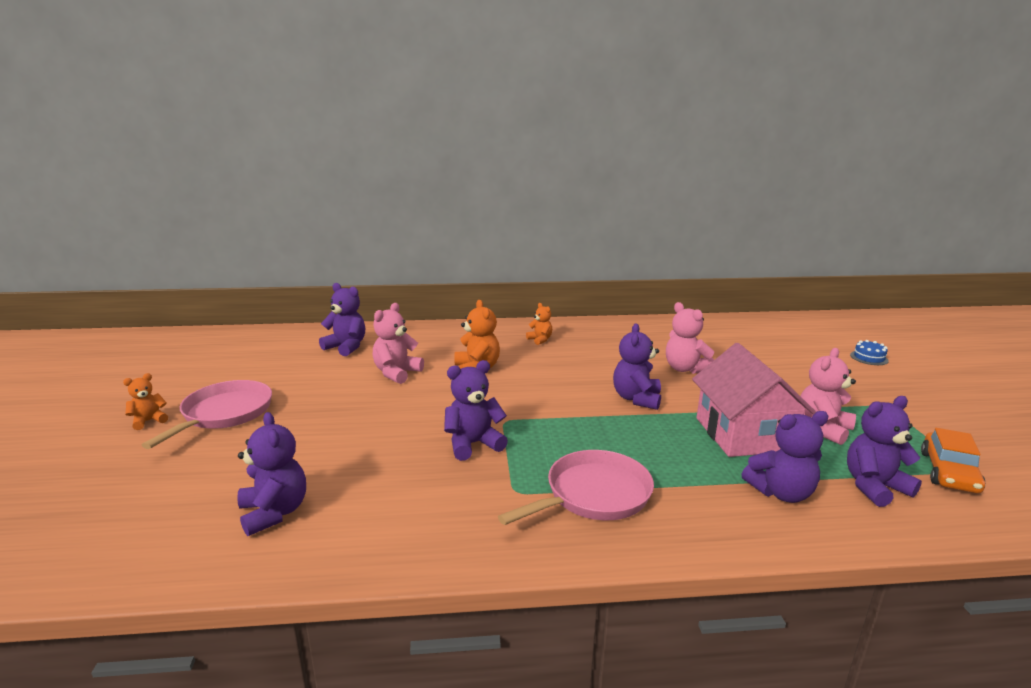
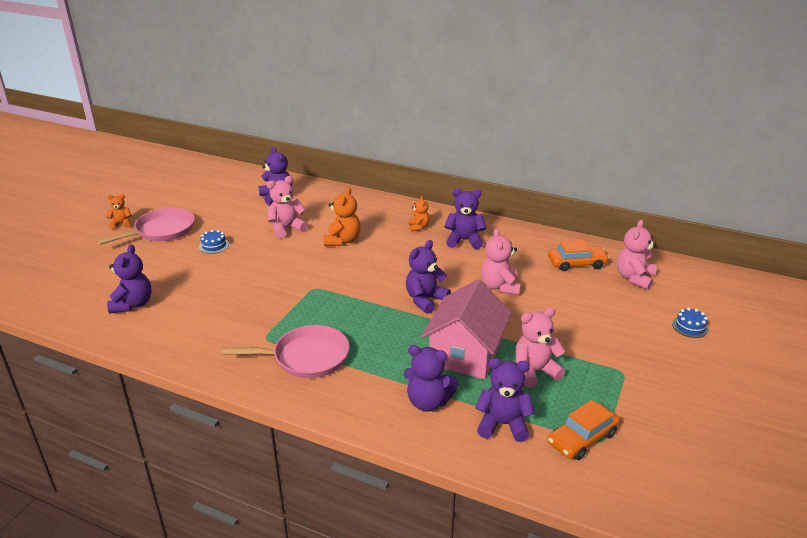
camera: 30 degrees right, 10 degrees up
purple teddy bear [444,360,508,461] -> purple teddy bear moved to [444,188,486,249]
none -> blue cake [199,230,229,254]
none -> orange car [548,240,609,271]
none -> pink teddy bear [617,220,656,290]

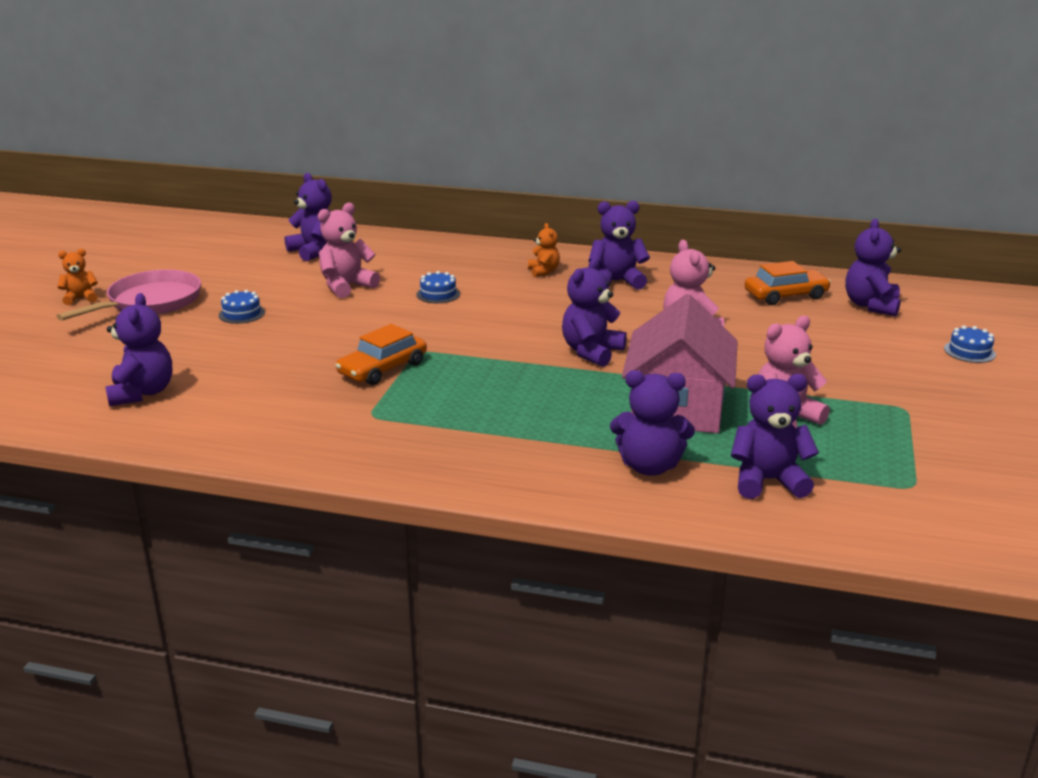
camera: 10 degrees left, 5 degrees down
pink pan [222,325,349,378] -> none
orange teddy bear [324,187,361,246] -> blue cake [416,271,460,303]
orange car [548,400,620,460] -> orange car moved to [335,324,427,385]
pink teddy bear [617,220,656,290] -> purple teddy bear [845,219,901,316]

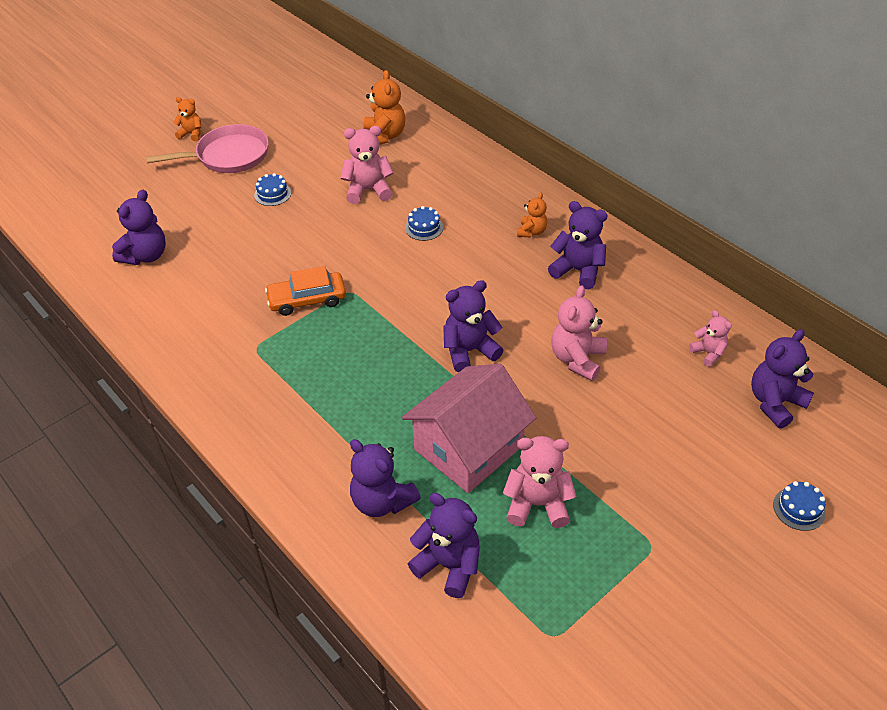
camera: 35 degrees right, 20 degrees up
purple teddy bear [285,173,332,261] -> orange teddy bear [363,70,405,145]
orange car [745,261,831,305] -> pink teddy bear [689,310,732,367]

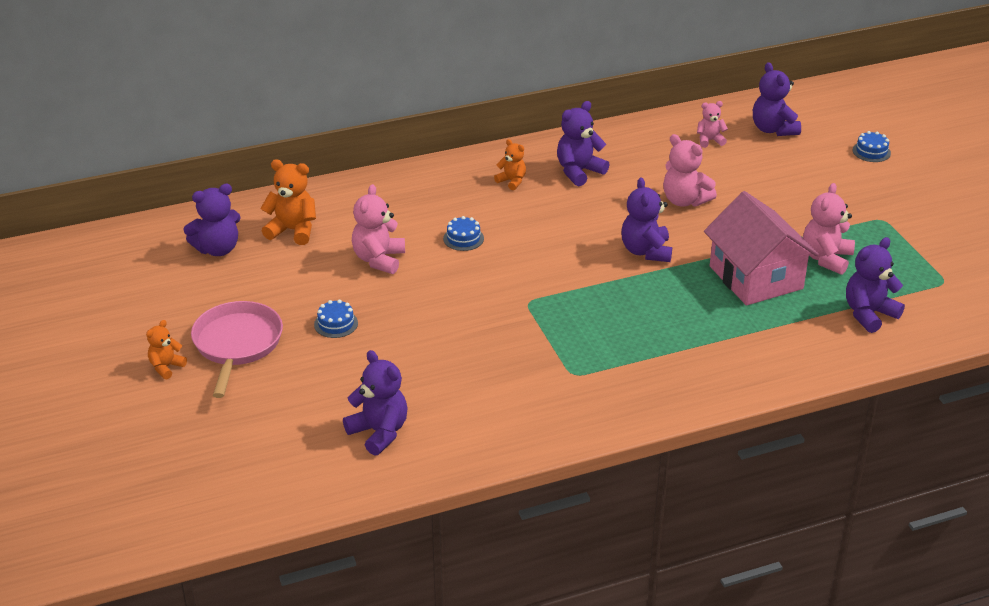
camera: 70 degrees left, 10 degrees down
orange car [265,266,346,316] -> none
purple teddy bear [350,439,421,517] -> purple teddy bear moved to [183,184,241,256]

